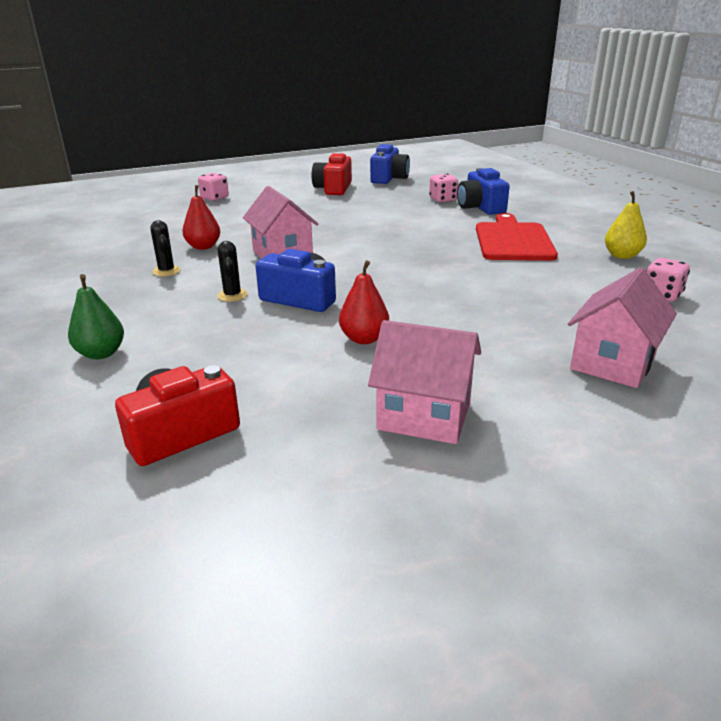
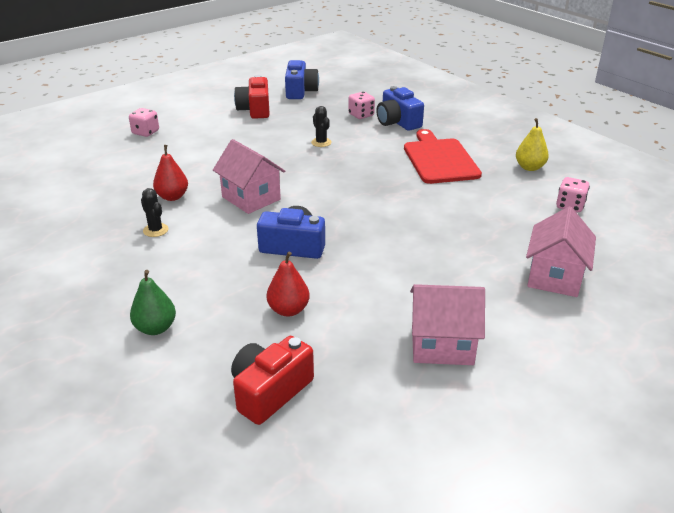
camera: 15 degrees left, 5 degrees up
black cactus [217,241,248,302] -> black cactus moved to [311,106,332,147]
red pear [339,260,389,344] -> red pear moved to [267,252,310,317]

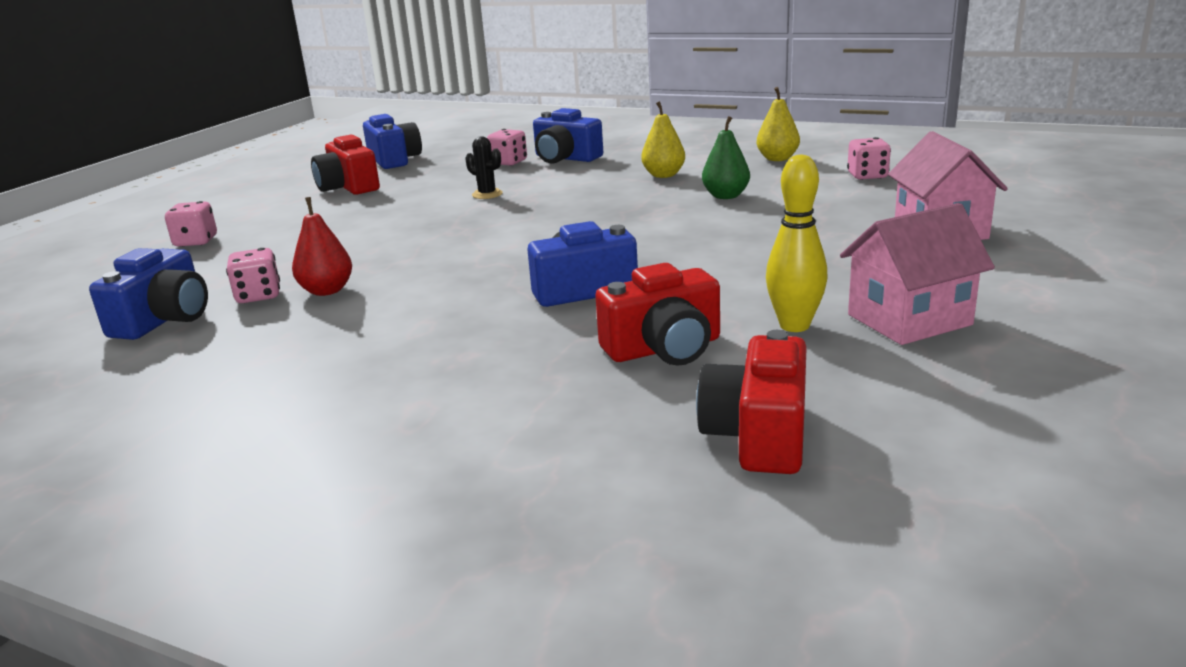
camera: 25 degrees left, 10 degrees down
green pear [130,270,176,335] -> green pear moved to [702,116,750,199]
black cactus [141,188,169,237] -> none
pink house [213,139,285,214] -> none
red pear [267,252,310,317] -> red camera [595,263,720,366]
red cutting board [404,129,482,184] -> yellow pear [641,101,685,178]
none -> blue camera [89,248,208,340]
none -> pink dice [226,248,280,303]
none -> yellow bowling pin [766,154,828,332]

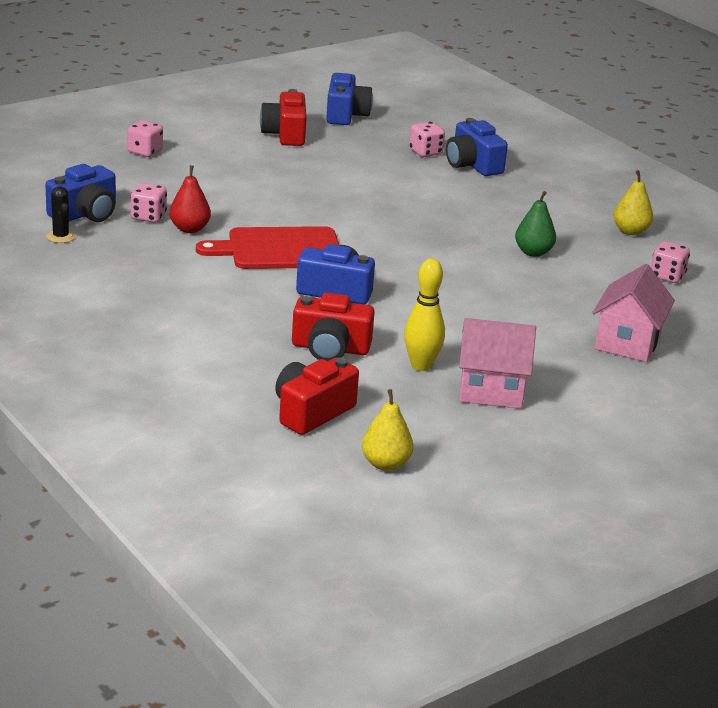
camera: 25 degrees right, 5 degrees up
black cactus [465,136,503,199] -> black cactus moved to [46,186,76,243]
yellow pear [641,101,685,178] -> yellow pear moved to [362,389,413,471]
none -> red cutting board [196,226,339,269]

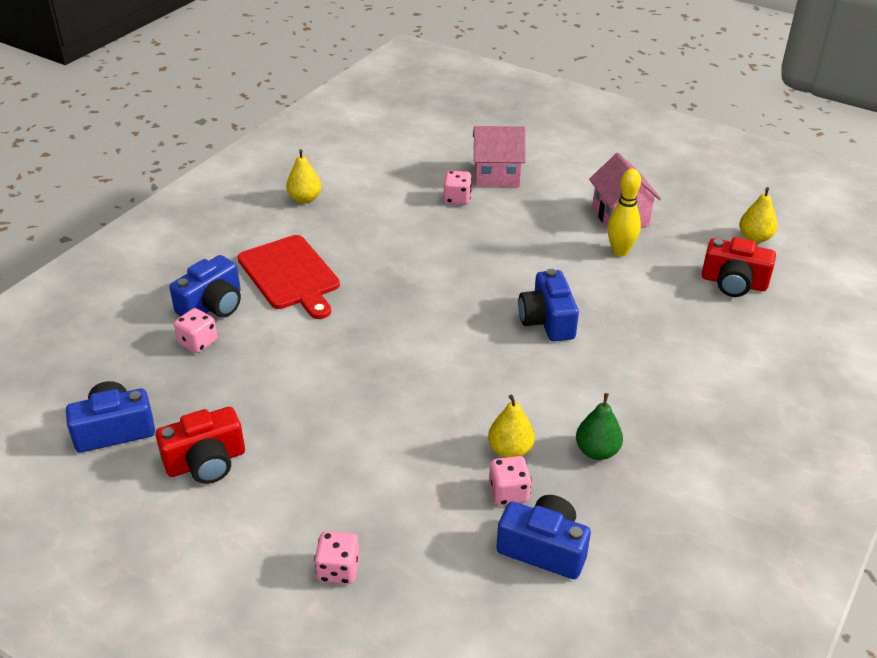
camera: 110 degrees left, 10 degrees up
black cactus [46,186,76,243] -> none
red pear [170,165,211,233] -> yellow pear [488,395,535,458]
red cutting board [196,226,339,269] -> red cutting board moved to [238,235,340,319]
red camera [292,293,375,361] -> none
green pear [515,191,556,257] -> green pear moved to [576,393,623,460]
pink dice [651,241,690,283] -> pink dice moved to [444,171,472,205]

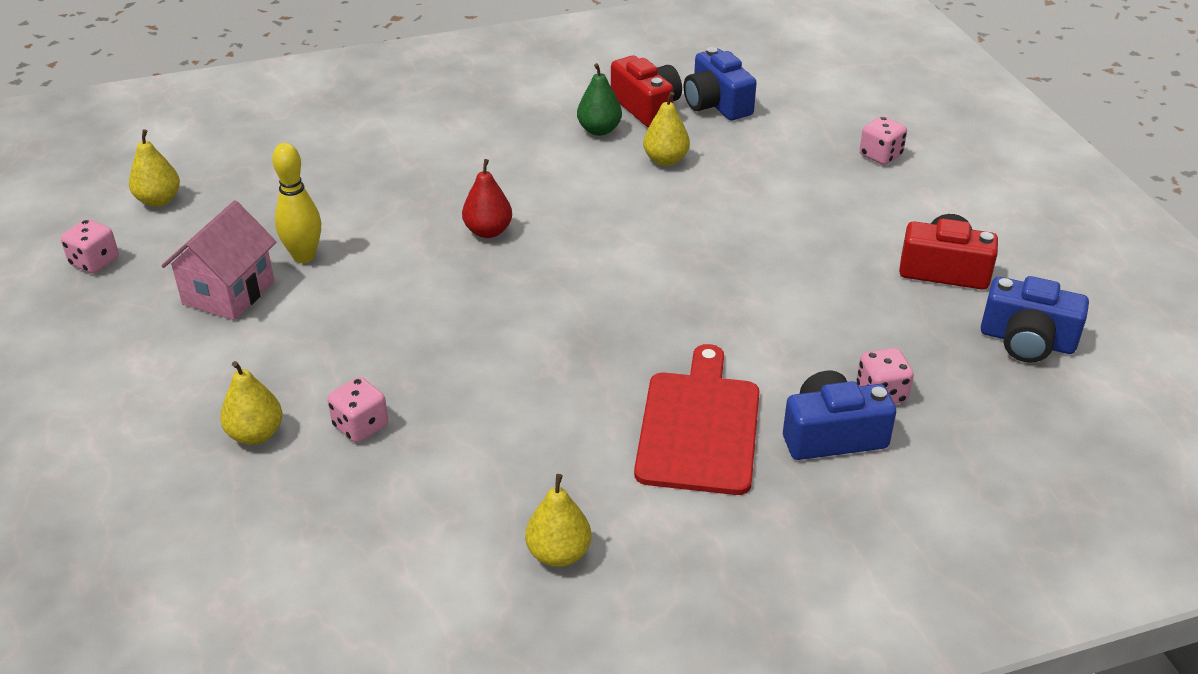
camera: 140 degrees left, 0 degrees up
pink house [473,126,526,187] -> yellow pear [220,361,282,445]
pink dice [489,456,532,505] -> pink dice moved to [61,219,119,274]
blue camera [518,269,579,341] -> red pear [462,159,512,238]
red camera [702,237,776,297] -> red camera moved to [611,56,682,127]

